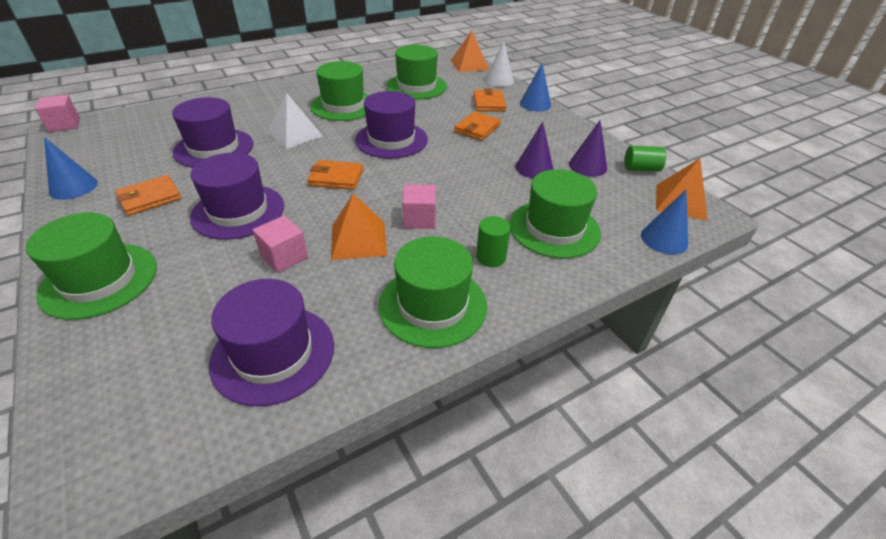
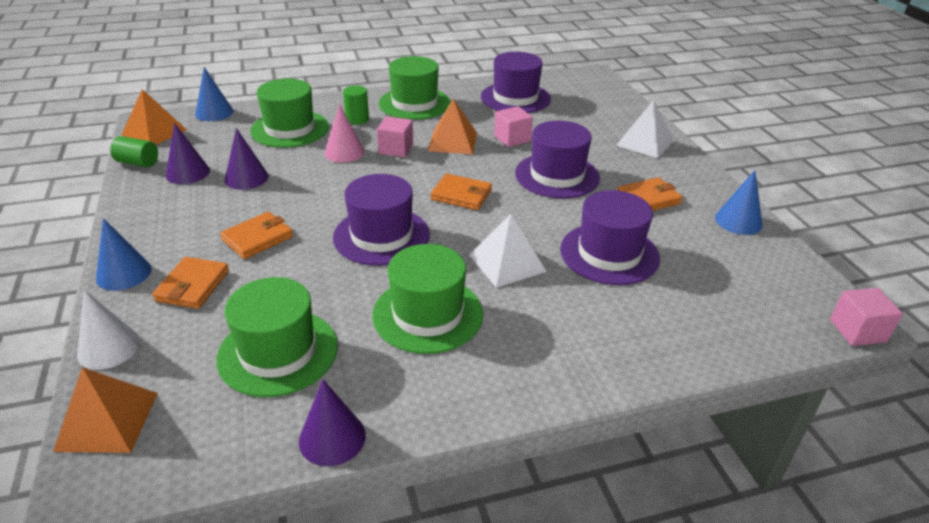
camera: 165 degrees left, 5 degrees down
green hat [26,213,157,320] -> white pyramid [616,100,674,158]
none -> purple cone [299,380,366,466]
none -> pink cone [324,104,365,163]

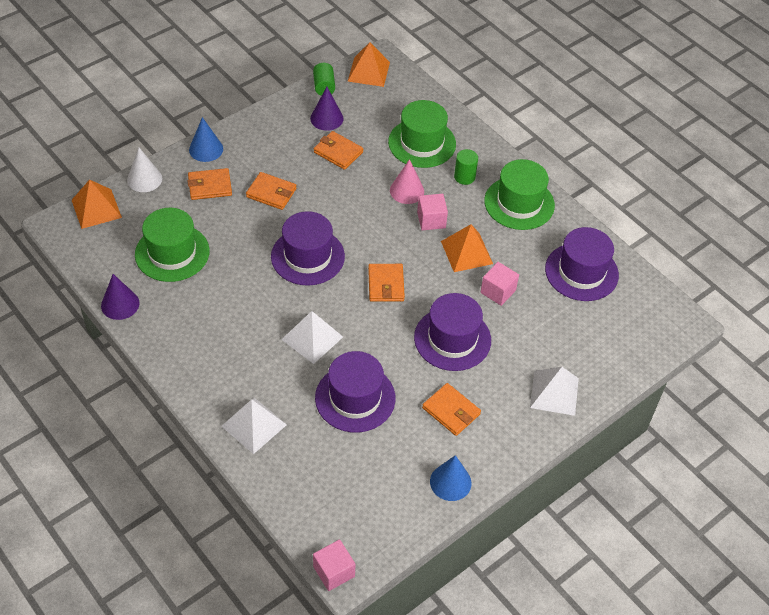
camera: 65 degrees right, 15 degrees up
blue cone [195,67,233,121] -> none
purple cone [225,128,269,190] -> orange wallet [314,131,363,170]
green hat [372,244,483,354] -> none
none -> white pyramid [221,398,287,454]

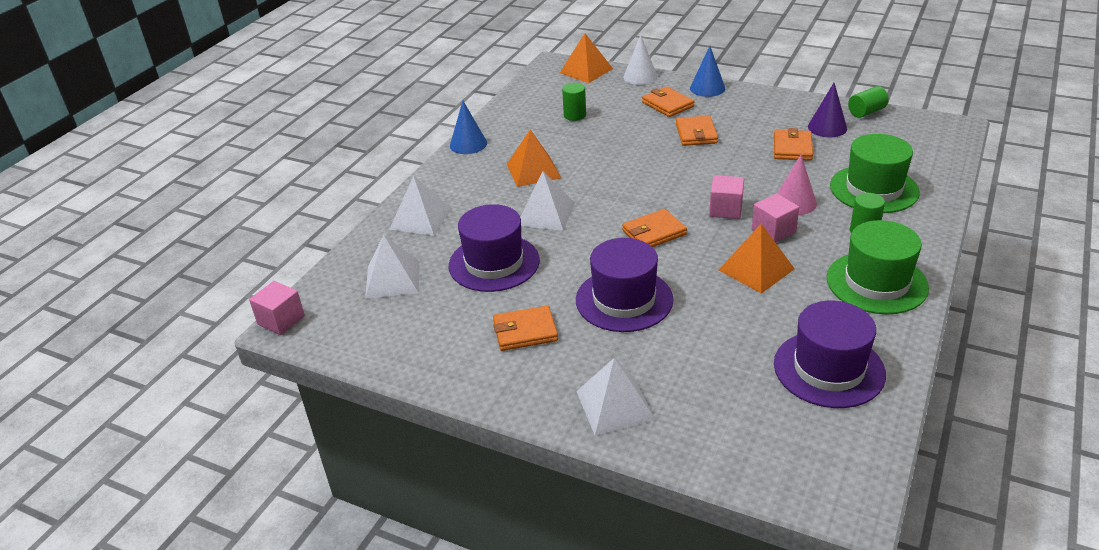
camera: 70 degrees right, 15 degrees down
purple cone [101,274,140,320] -> none
green hat [135,208,210,282] -> green cylinder [562,83,586,121]
purple hat [271,211,345,286] -> none
orange pyramid [348,42,390,87] -> orange pyramid moved to [507,129,561,187]
orange wallet [422,383,481,436] -> orange wallet turned 60 degrees clockwise [493,306,558,351]
blue cone [430,455,472,501] -> blue cone moved to [450,101,487,154]
pink cube [481,262,519,306] -> pink cube moved to [709,175,744,219]
none -> white pyramid [365,235,419,299]

